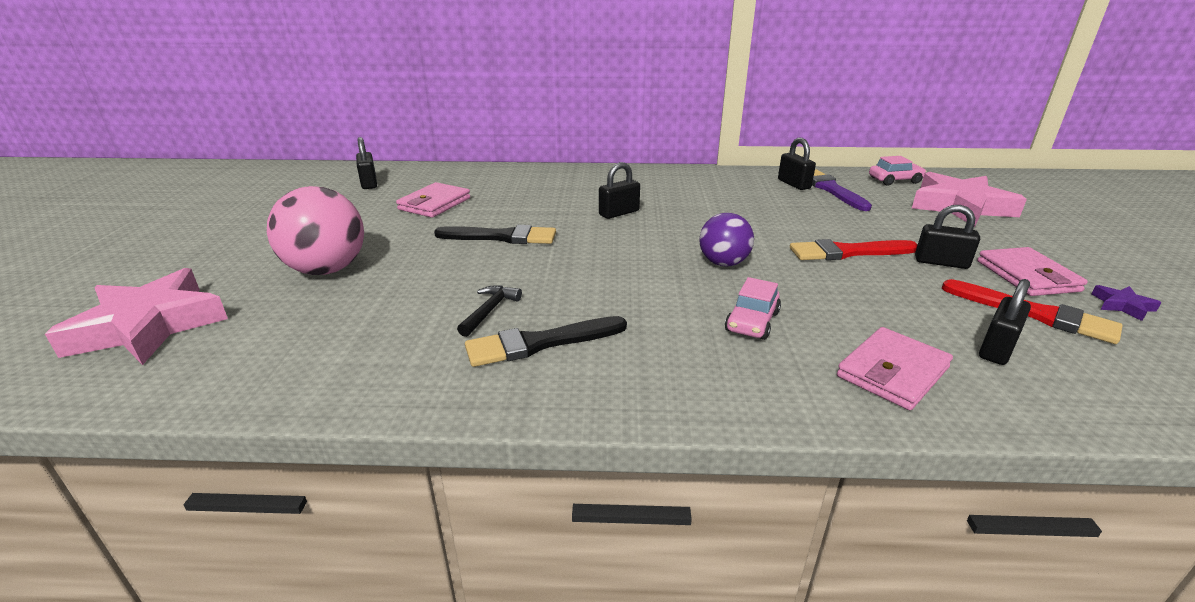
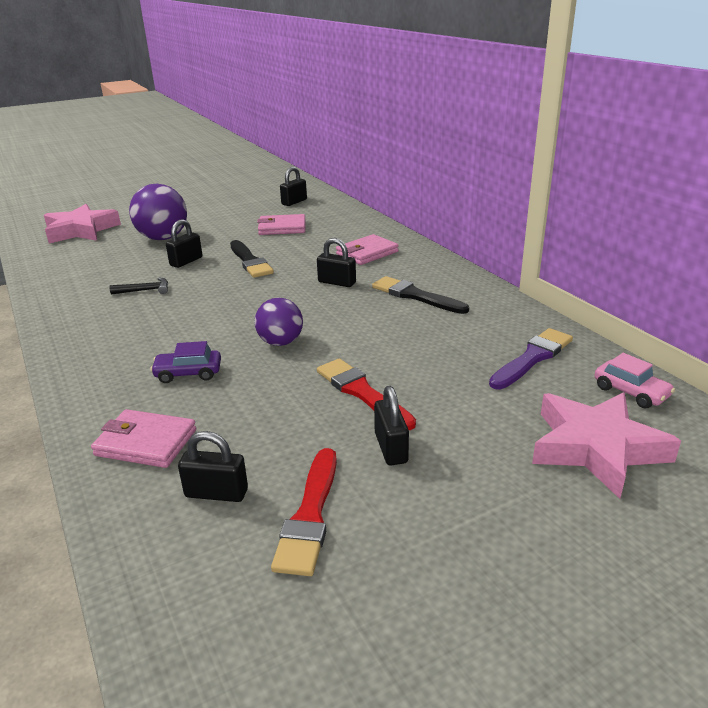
camera: 60 degrees right, 0 degrees up
pink ball [267,186,364,275] -> purple ball [129,184,187,240]
black brush [465,316,627,367] -> black brush moved to [372,276,469,314]
pink car [725,277,781,340] -> purple car [150,341,221,383]
black padlock [778,138,816,190] -> black padlock moved to [166,219,202,268]
pink wallet [977,247,1088,296] -> pink wallet moved to [336,234,399,265]
purple star [1091,285,1162,321] -> none

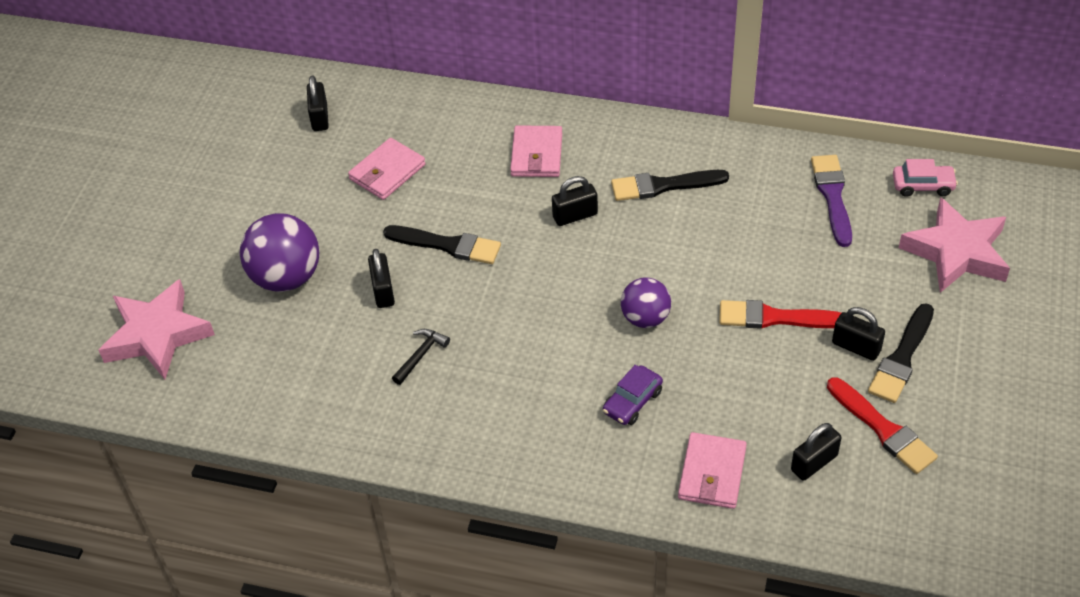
camera: 45 degrees left, 20 degrees up
pink wallet [91,409,196,468] -> pink wallet turned 45 degrees counterclockwise [678,432,747,509]
none -> black brush [868,303,934,403]

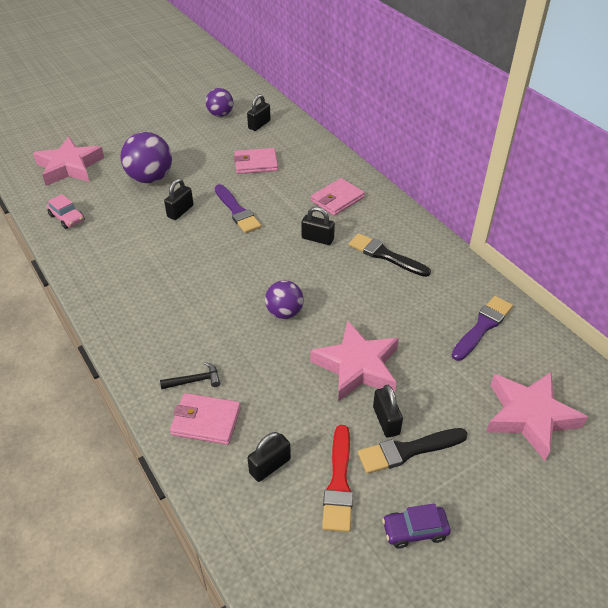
camera: 40 degrees right, 5 degrees down
black brush [383,225,501,264] -> purple brush [215,184,261,233]
black hammer [392,329,450,385] -> black hammer moved to [160,362,220,389]
purple car [603,365,663,425] -> purple car moved to [382,504,451,549]
pink wallet [678,432,747,509] -> pink wallet turned 45 degrees clockwise [170,393,241,445]
red brush [719,300,841,329] -> pink star [310,321,399,402]
black padlock [791,423,842,481] -> black padlock turned 45 degrees counterclockwise [247,432,291,482]
pink car [893,159,958,197] -> pink car moved to [47,194,85,229]
none -> purple ball [206,88,233,117]

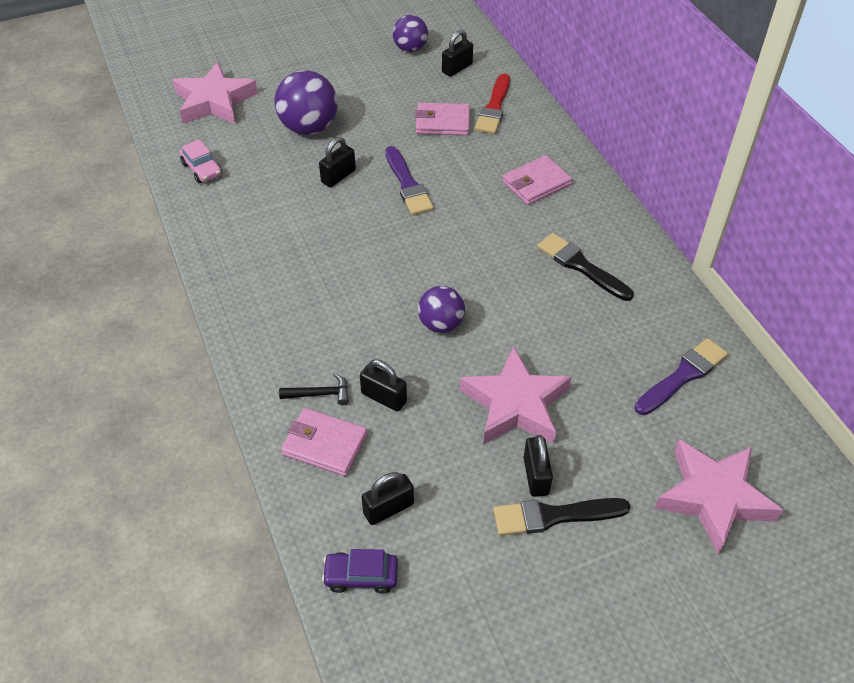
camera: 10 degrees right, 5 degrees up
black padlock [301,207,335,245] -> black padlock moved to [360,360,407,411]
red brush [322,425,353,532] -> red brush moved to [475,73,510,134]
purple car [382,504,451,549] -> purple car moved to [322,549,398,594]

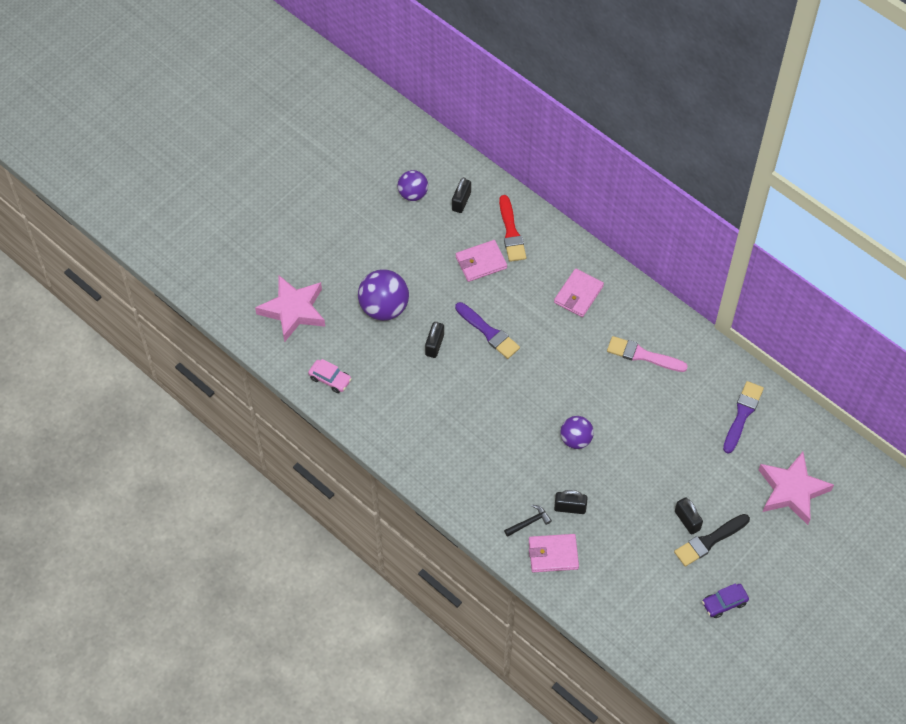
camera: 25 degrees left, 10 degrees up
purple car [322,549,398,594] -> purple car moved to [702,583,749,618]
black padlock [361,472,414,525] -> none
pink star [460,346,571,444] -> none
black brush [537,233,634,301] -> pink brush [607,336,688,372]

